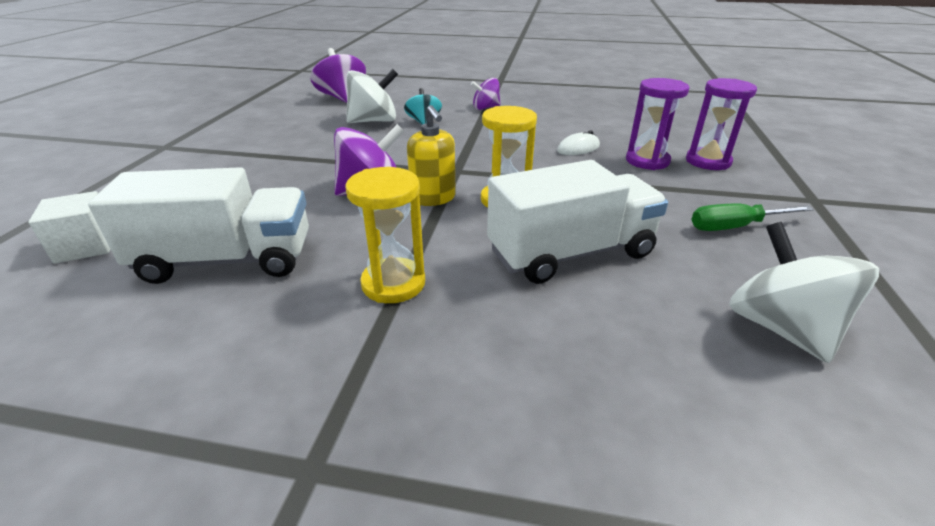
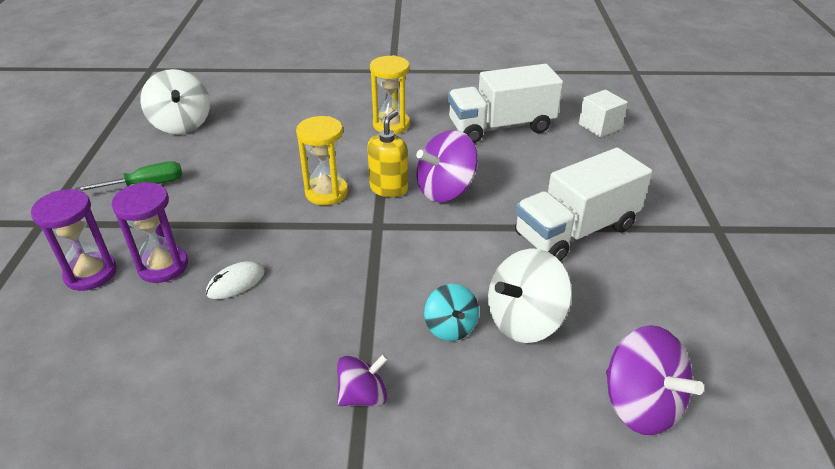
camera: 170 degrees right, 5 degrees up
yellow soap dispenser [407,105,456,206] -> yellow soap dispenser turned 60 degrees clockwise [367,110,408,198]
white truck [487,160,668,284] -> white truck moved to [515,148,652,261]

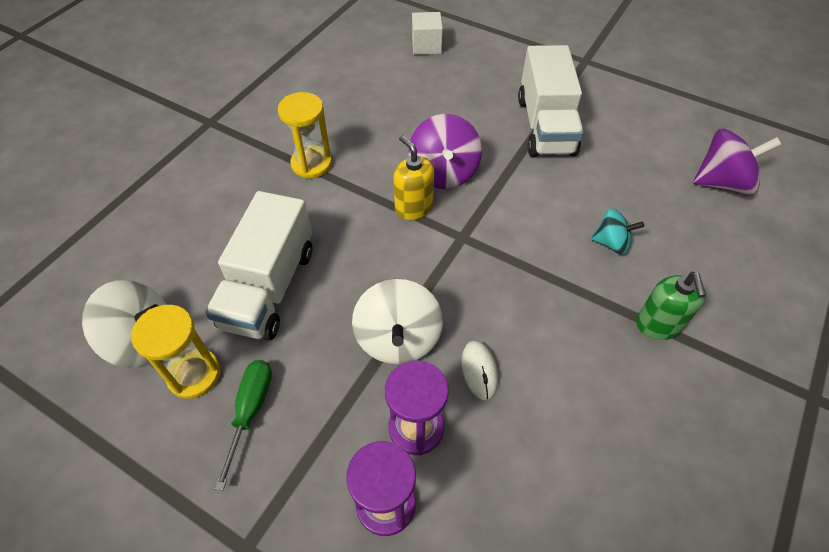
camera: 60 degrees left, 15 degrees up
yellow hourglass [296,116,348,205] -> yellow hourglass moved to [131,305,221,399]
purple spinning top [337,354,388,406] -> green soap dispenser [636,272,706,340]
white truck [448,64,563,143] -> white truck moved to [205,191,313,341]
white spinning top [488,248,572,343] -> white spinning top moved to [352,279,443,364]

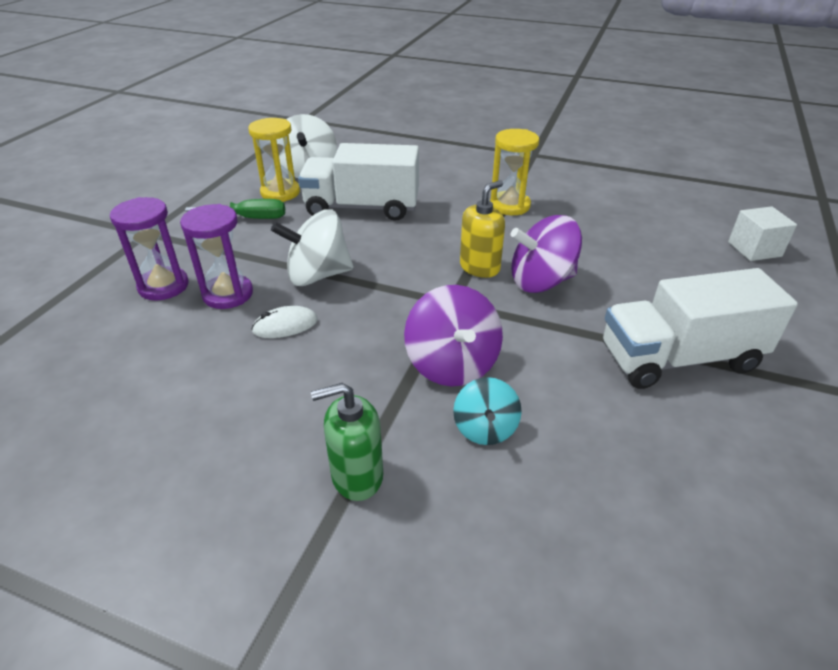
camera: 80 degrees right, 15 degrees down
purple spinning top [693,129,781,195] -> purple spinning top moved to [404,285,503,386]

